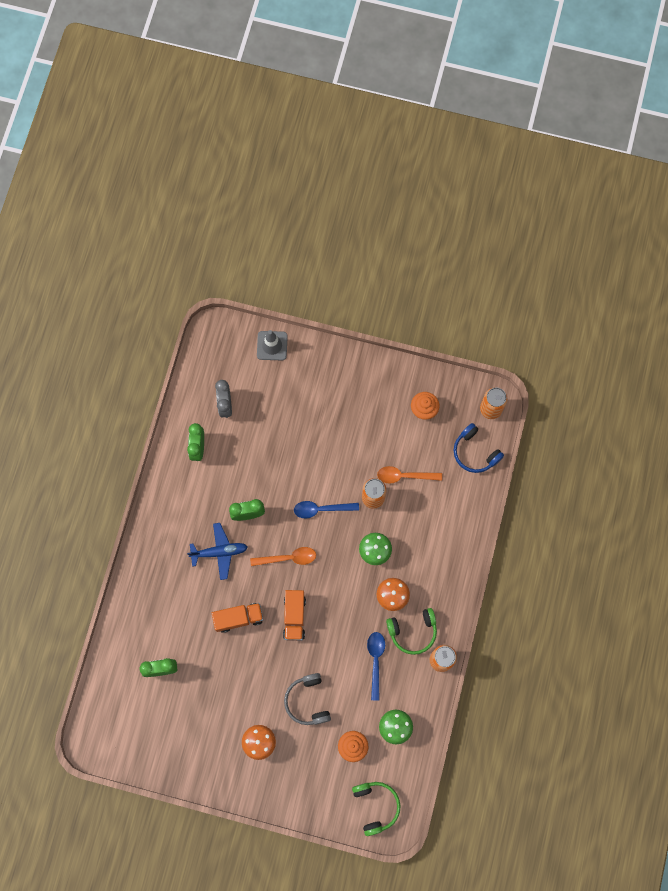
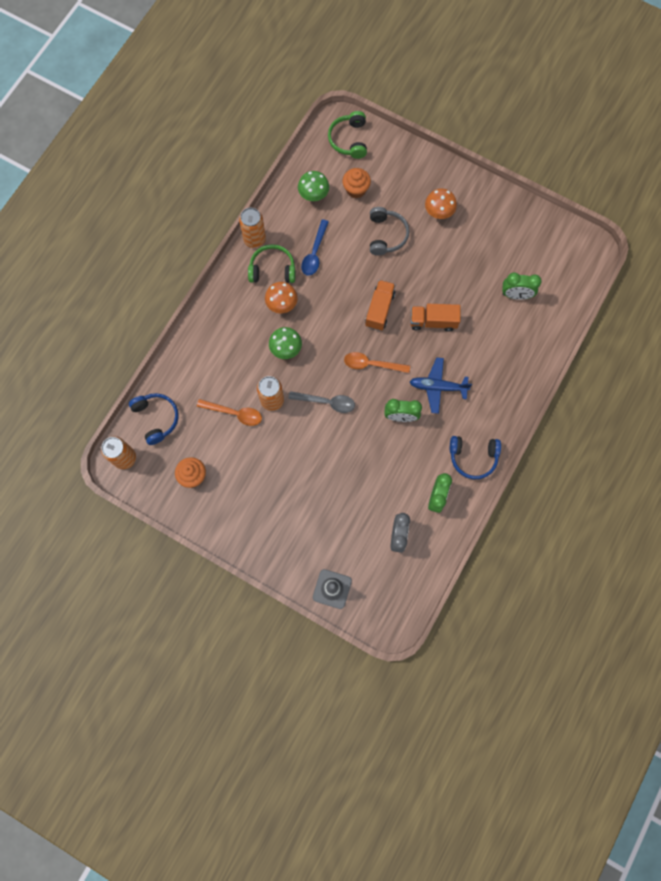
camera: 165 degrees left, 0 degrees up
blue spoon [294,501,359,518] -> grey spoon [288,391,355,413]
none -> blue headphones [450,436,501,479]

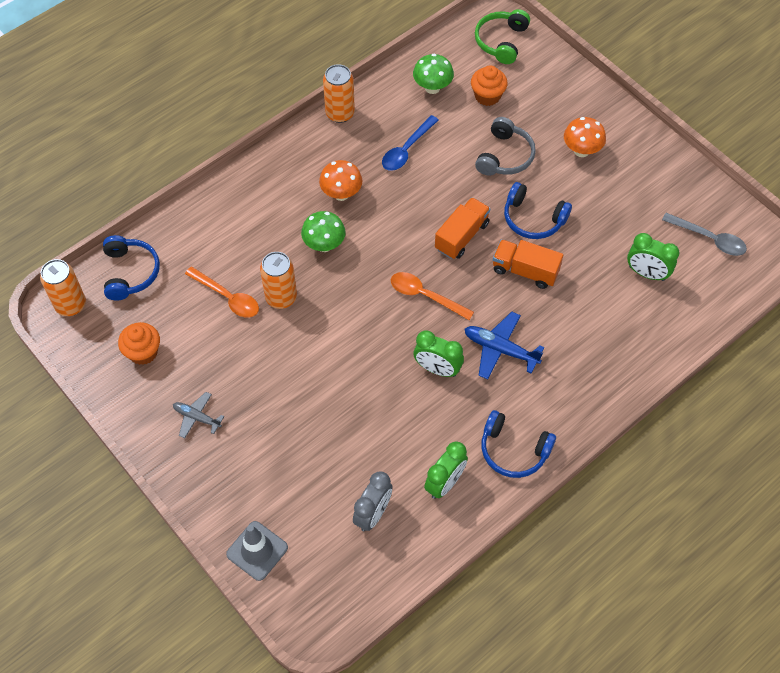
camera: 20 degrees right, 15 degrees down
green headphones [248,244,295,283] -> none
grey spoon [288,391,355,413] -> grey spoon moved to [662,213,747,256]
none -> grey plane [173,392,224,438]
none -> blue headphones [504,182,572,239]

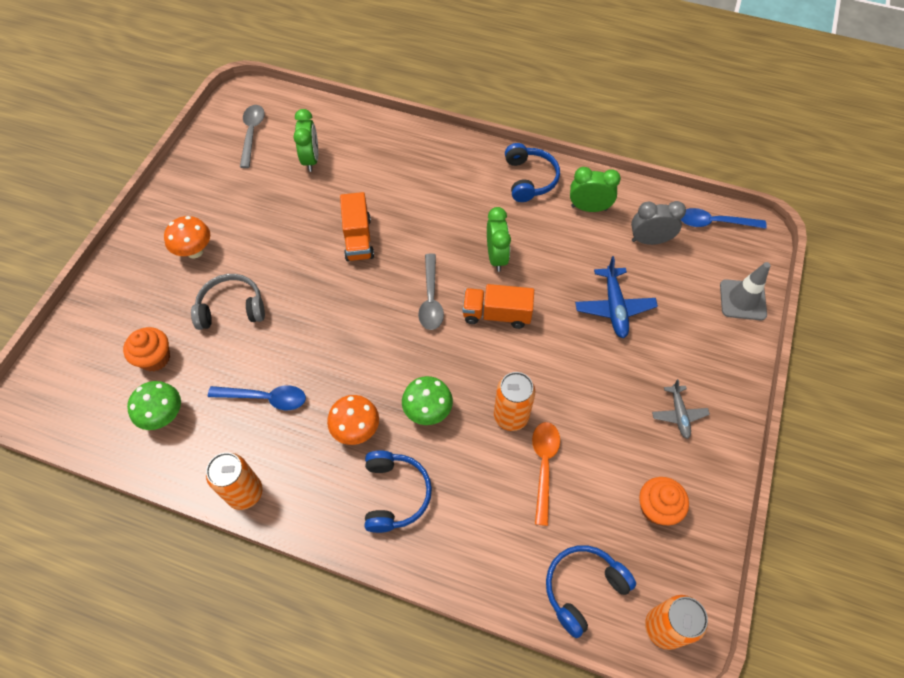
camera: 120 degrees left, 0 degrees up
orange spoon [391,272,474,320] -> grey spoon [418,253,444,330]
orange truck [435,197,490,259] -> orange truck moved to [463,284,534,329]
blue plane [464,312,544,380] -> blue plane moved to [575,256,658,338]
green headphones [475,9,530,64] -> none
blue headphones [504,182,572,239] -> blue headphones moved to [365,450,432,533]
none -> blue spoon [681,208,767,229]

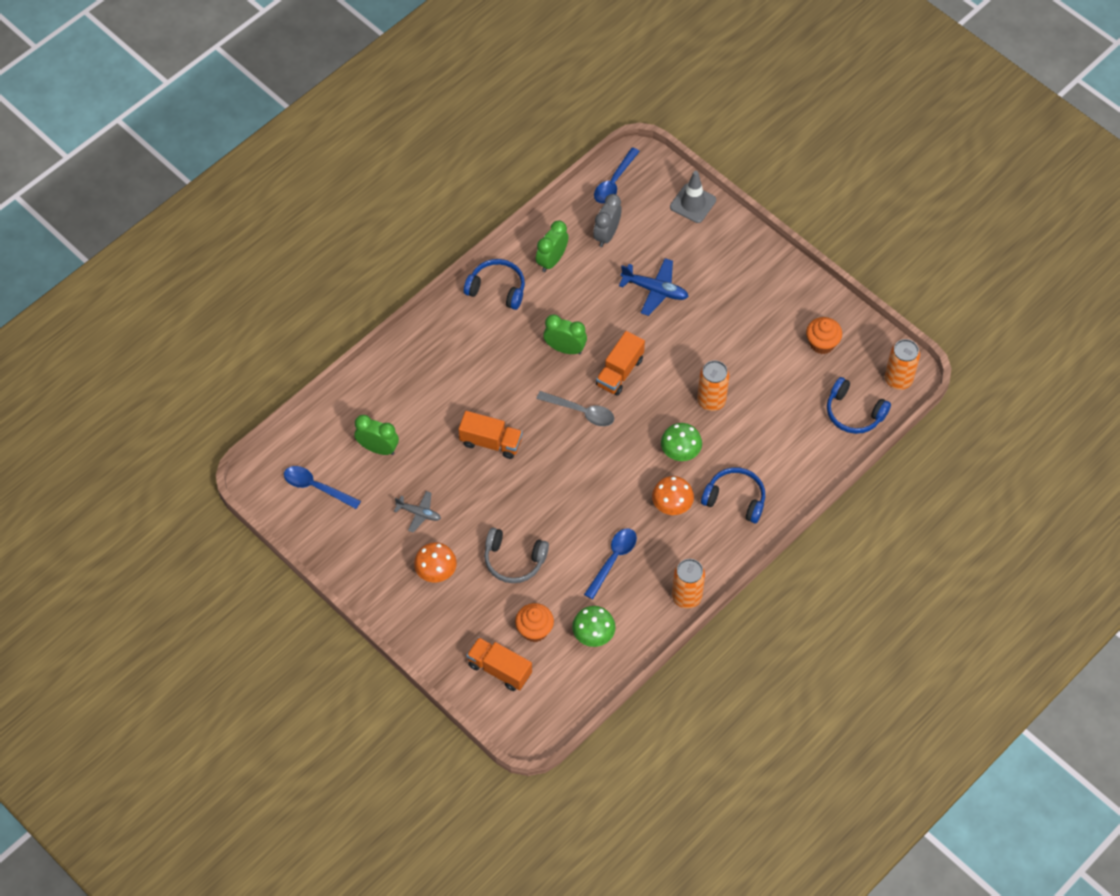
camera: 65 degrees left, 0 degrees up
grey headphones [191,274,265,330] -> grey headphones turned 90 degrees counterclockwise [484,528,549,583]
grey spoon [240,105,265,168] -> blue spoon [284,466,361,509]
orange spoon [532,422,560,526] -> none
blue headphones [546,545,636,638] -> blue headphones turned 45 degrees counterclockwise [827,377,891,434]
grey plane [652,379,710,439] -> grey plane moved to [394,491,441,533]
none -> orange truck [466,637,532,691]

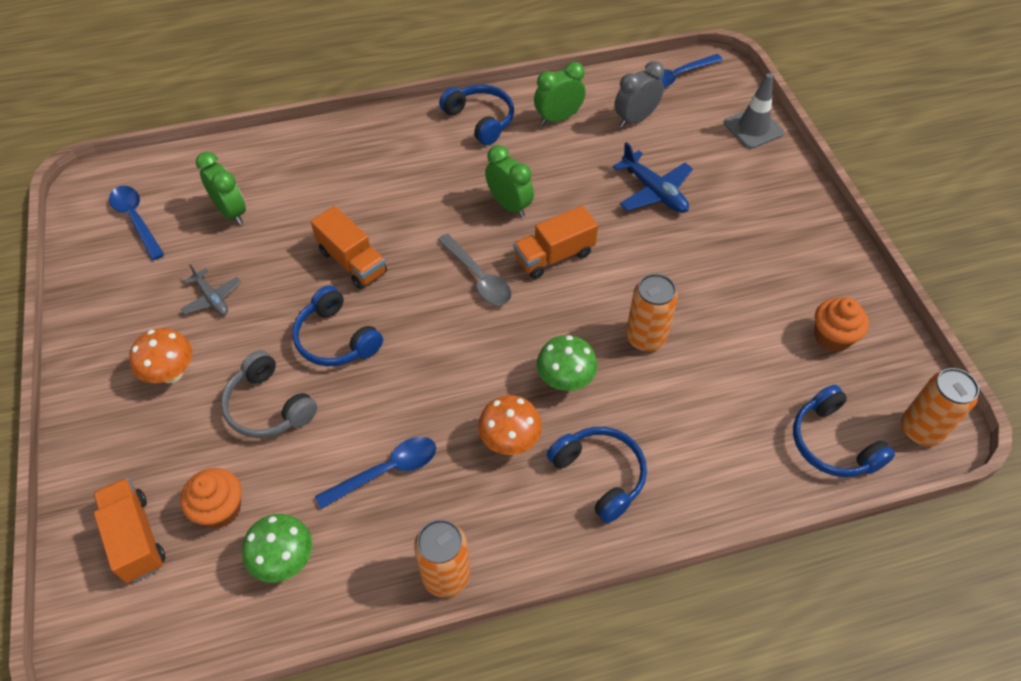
camera: 30 degrees right, 5 degrees down
none -> blue headphones [292,286,383,366]

